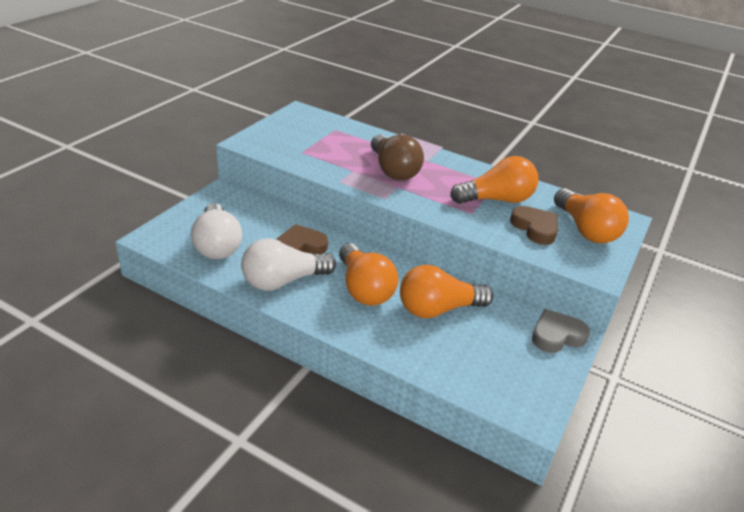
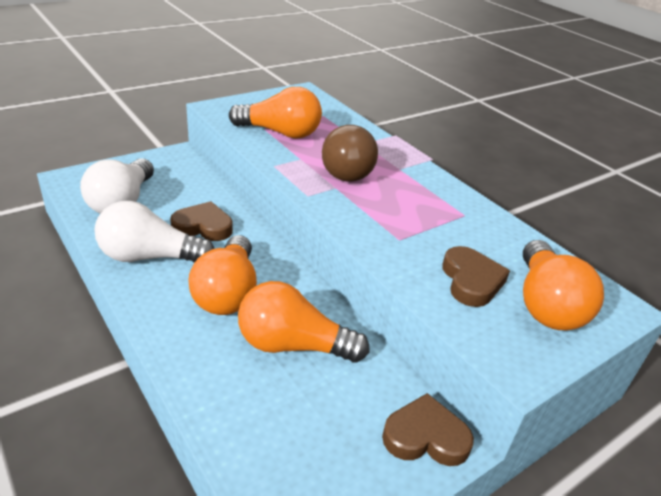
camera: 25 degrees right, 0 degrees up
orange light bulb [450,156,538,204] -> orange light bulb moved to [229,87,322,139]
grey heart [532,309,590,353] -> brown heart [382,393,474,466]

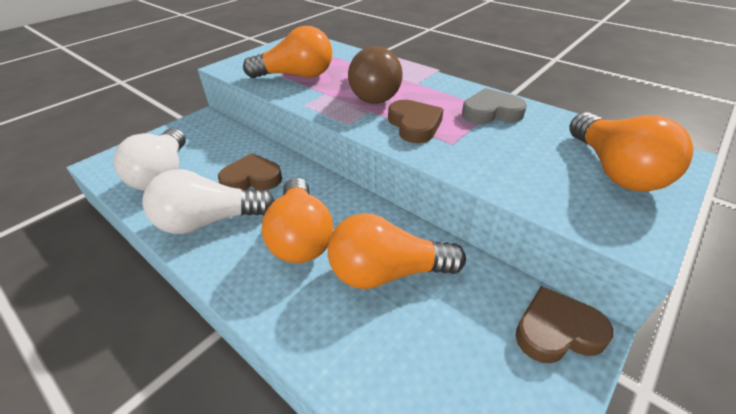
camera: 10 degrees left, 5 degrees up
brown heart [442,246,510,307] -> brown heart moved to [388,100,444,143]
none -> grey heart [462,88,527,124]

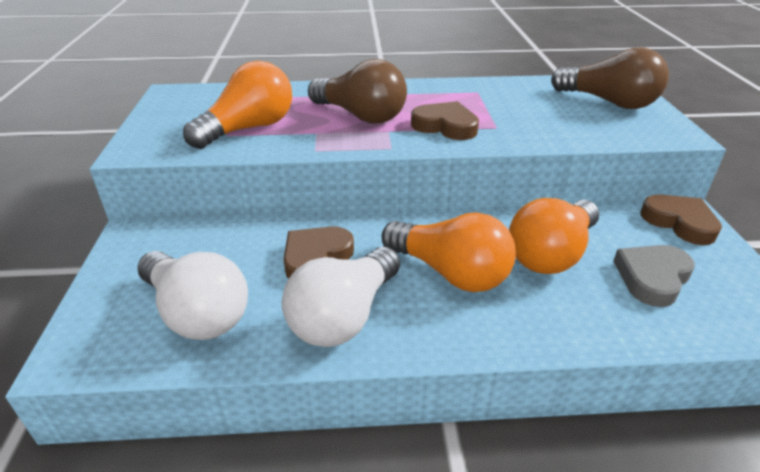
camera: 45 degrees left, 5 degrees down
grey heart [462,88,527,124] -> grey heart moved to [613,245,695,307]
brown heart [515,286,613,363] -> brown heart turned 105 degrees clockwise [640,194,722,245]
orange light bulb [569,112,694,192] -> brown light bulb [551,47,669,109]

